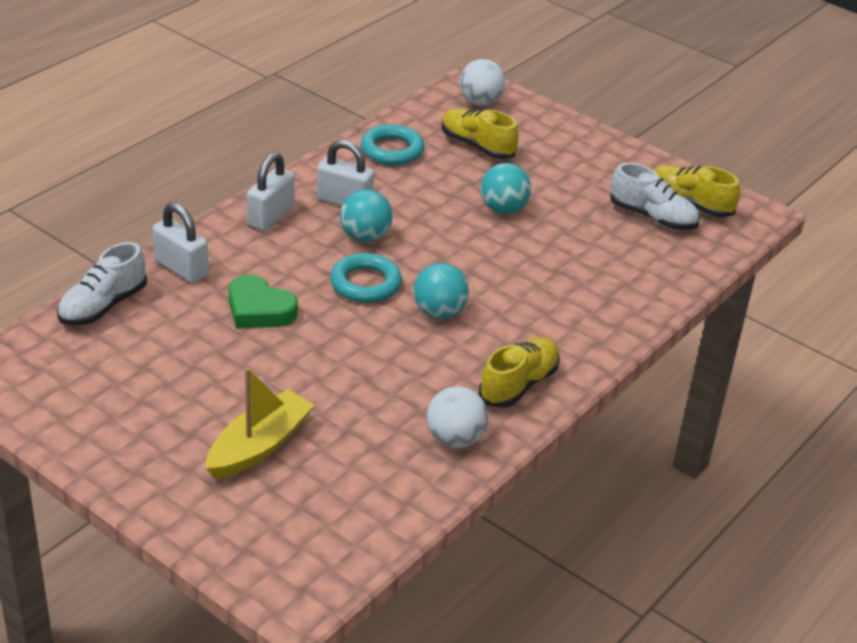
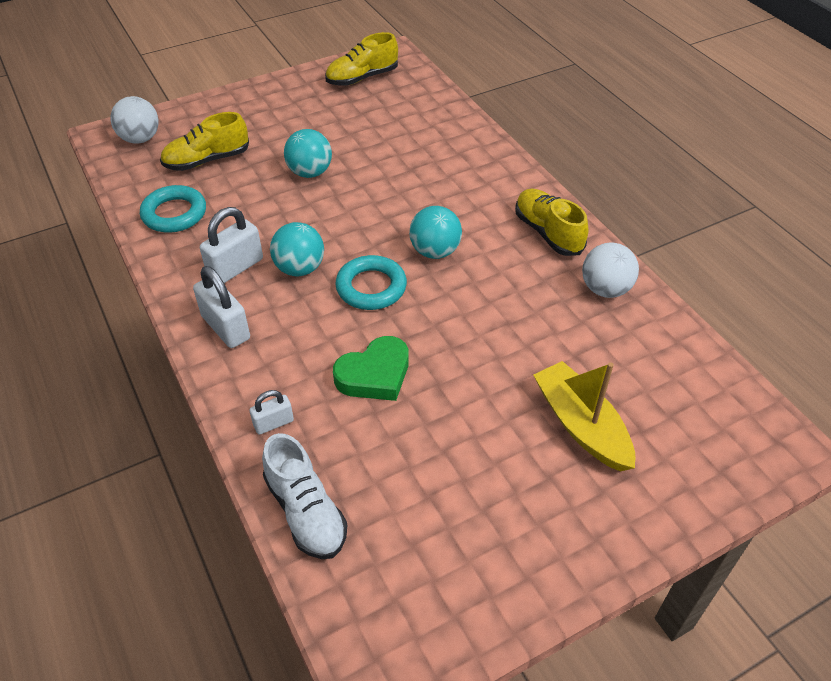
camera: 65 degrees left, 10 degrees up
white padlock [152,203,209,283] -> white padlock [249,390,294,435], size x0.58
white shoe [611,163,700,230] -> none

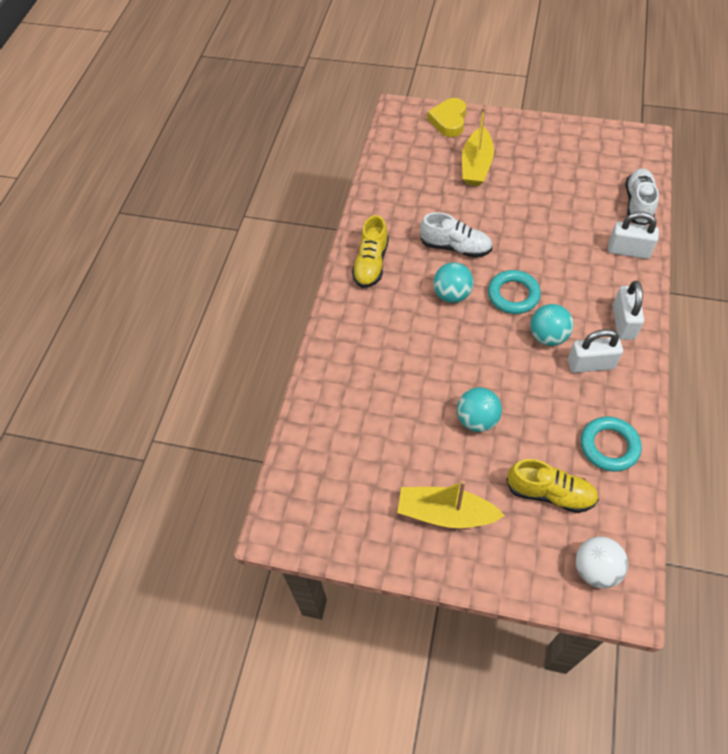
camera: 135 degrees left, 10 degrees up
white padlock [249,390,294,435] -> white padlock [608,212,659,259], size x1.72
yellow shoe [325,32,398,86] -> none
green heart [333,336,409,401] -> none
white ball [582,242,639,298] -> none
none -> yellow boat [397,481,505,528]
none -> white shoe [420,212,493,258]
none -> yellow heart [427,98,466,137]

